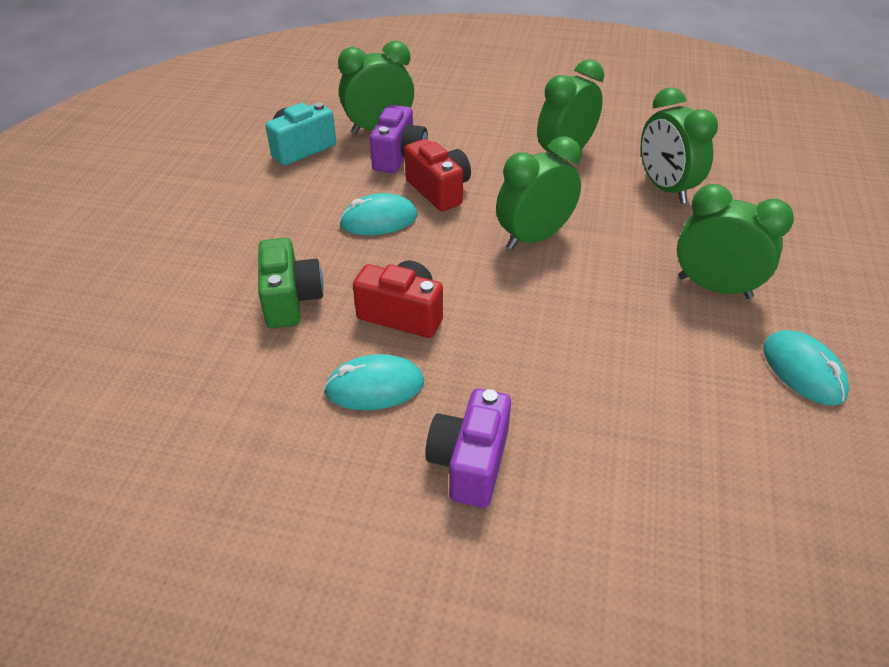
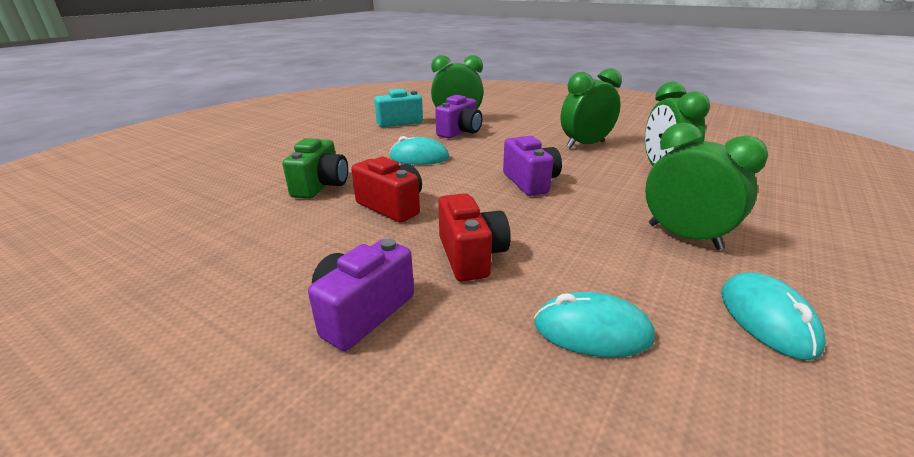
camera: 20 degrees right, 15 degrees down
turquoise mouse [324,354,424,410] -> turquoise mouse moved to [534,292,655,358]
red camera [404,139,471,211] -> red camera moved to [438,193,511,282]
green clock [496,136,582,250] -> purple camera [503,136,562,196]

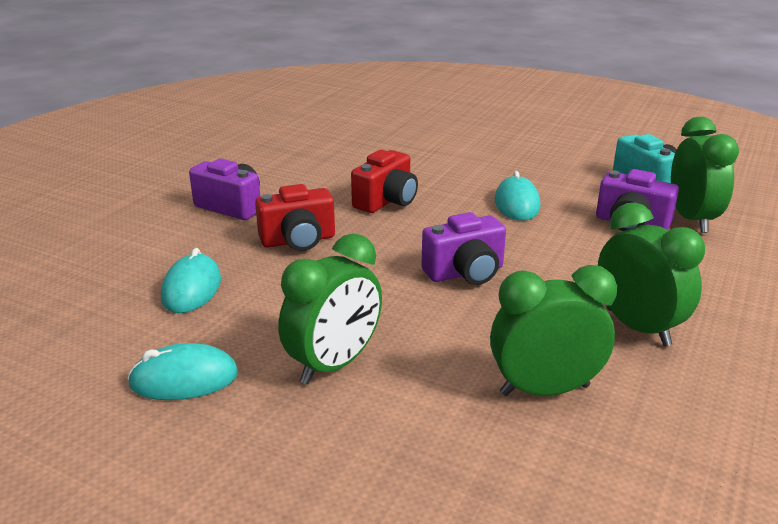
camera: 85 degrees right, 0 degrees up
green camera [282,138,348,199] -> none

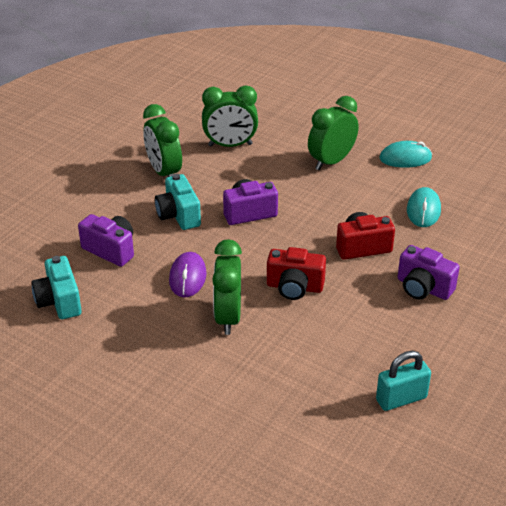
camera: 175 degrees left, 10 degrees up
red camera [351,150,418,213] -> red camera turned 120 degrees counterclockwise [267,247,326,300]
turquoise mouse [495,171,540,221] -> purple mouse [169,252,207,297]
green clock [671,117,739,233] -> green clock moved to [212,239,242,335]
none -> turquoise camera [155,174,201,230]
none -> turquoise padlock [376,351,431,411]

